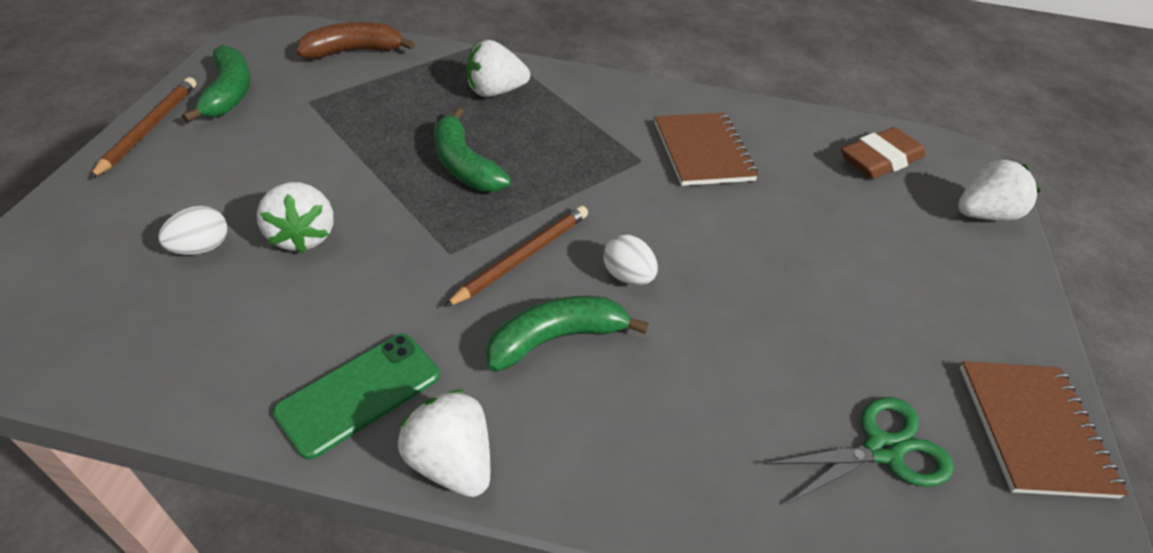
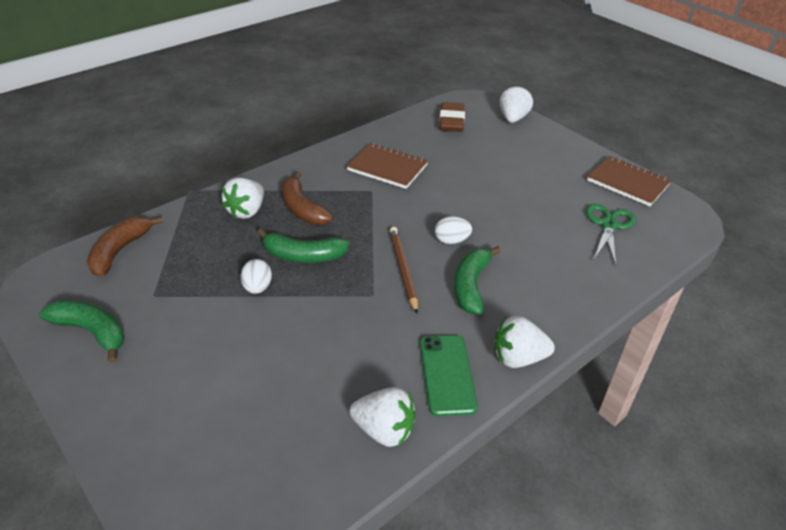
camera: 50 degrees left, 5 degrees down
brown pencil [89,77,196,179] -> none
white egg [158,206,227,255] -> white egg moved to [240,259,272,294]
white strawberry [257,182,334,253] -> white strawberry moved to [350,387,416,447]
none -> brown banana [282,171,333,225]

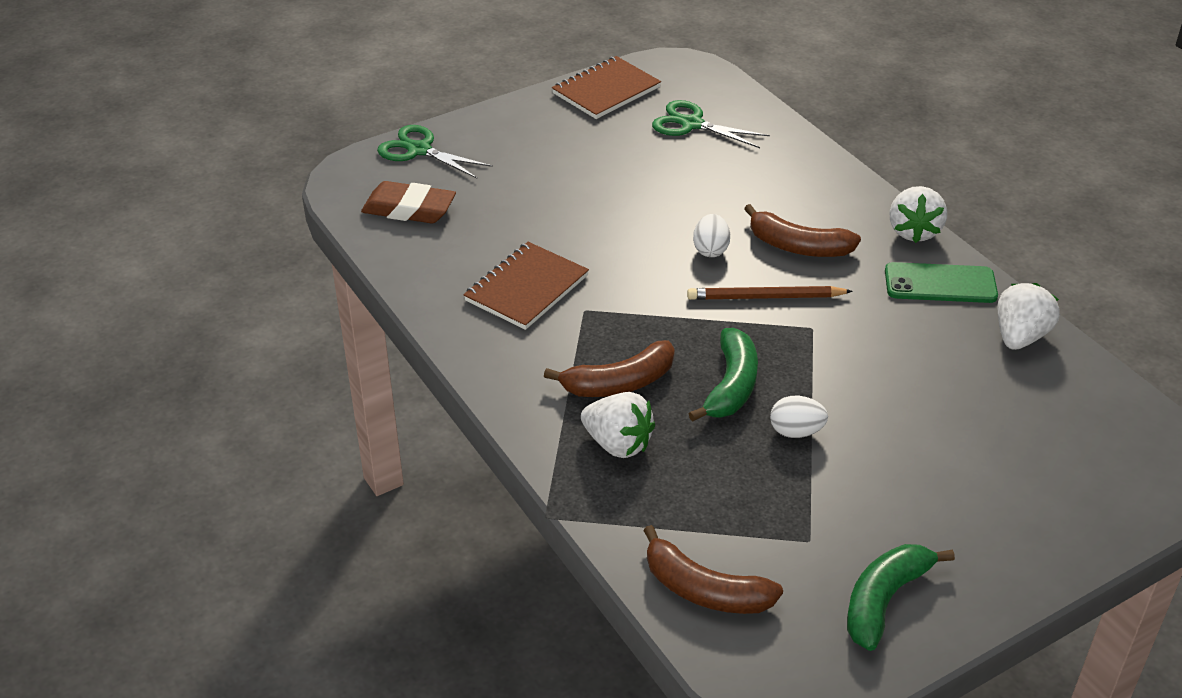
camera: 80 degrees left, 0 degrees up
green banana [454,246,501,315] -> brown banana [744,204,861,257]
white strawberry [499,85,533,123] -> green scissors [377,125,493,179]

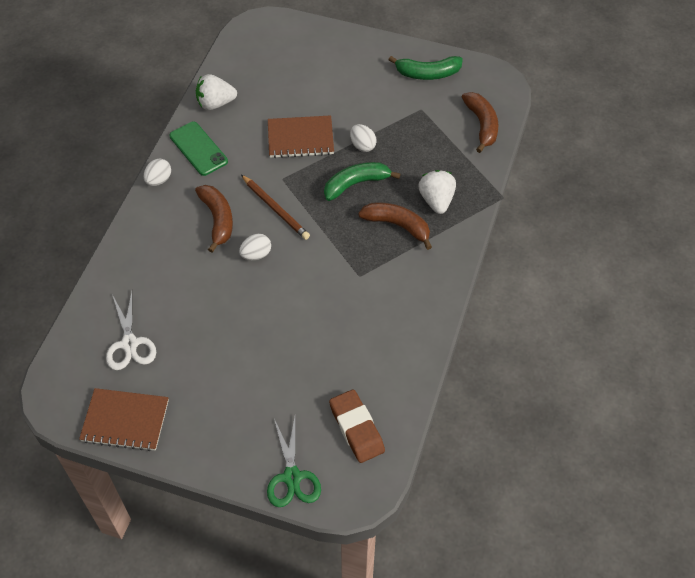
camera: 130 degrees left, 15 degrees up
brown notebook [463,242,589,330] -> brown notebook moved to [268,115,334,158]
green scissors [652,100,770,148] -> white scissors [106,292,156,370]
white strawberry [889,186,947,243] -> white egg [144,159,171,186]

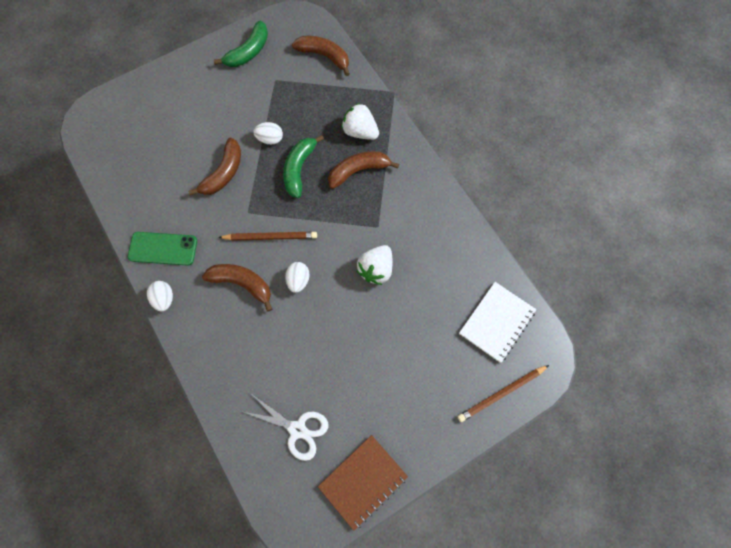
camera: 50 degrees left, 15 degrees up
white strawberry [196,74,237,110] -> white strawberry moved to [357,245,393,285]
green scissors [267,417,321,507] -> brown pencil [457,365,549,422]
brown notebook [268,115,334,158] -> brown banana [188,138,241,195]
brown eraser [329,389,385,463] -> white notebook [459,282,536,363]

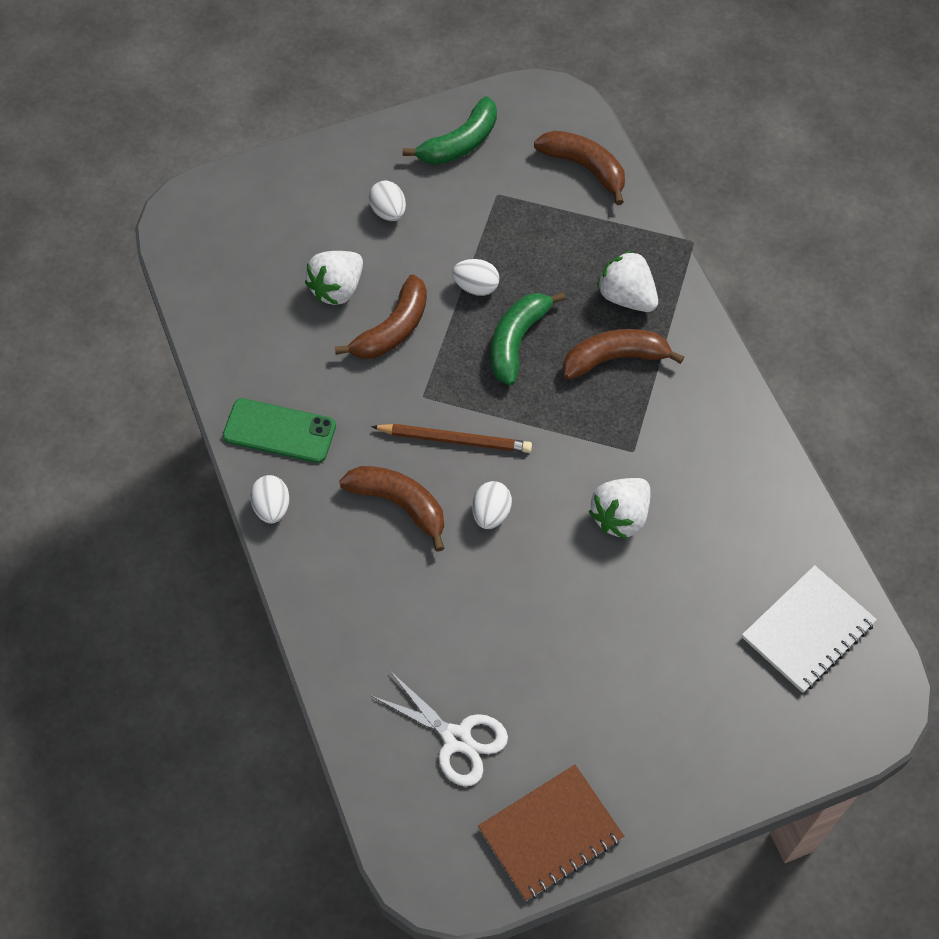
camera: 10 degrees right, 10 degrees down
brown pencil [457,365,549,422] -> none
none -> white strawberry [305,251,363,305]
none -> white egg [369,181,406,221]

